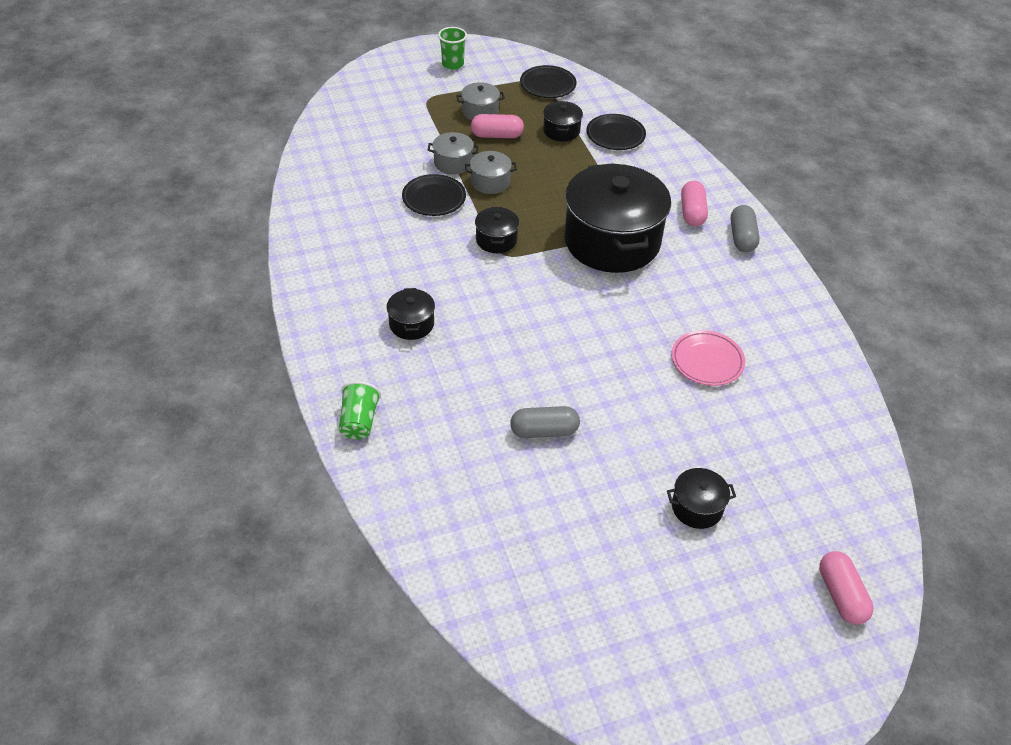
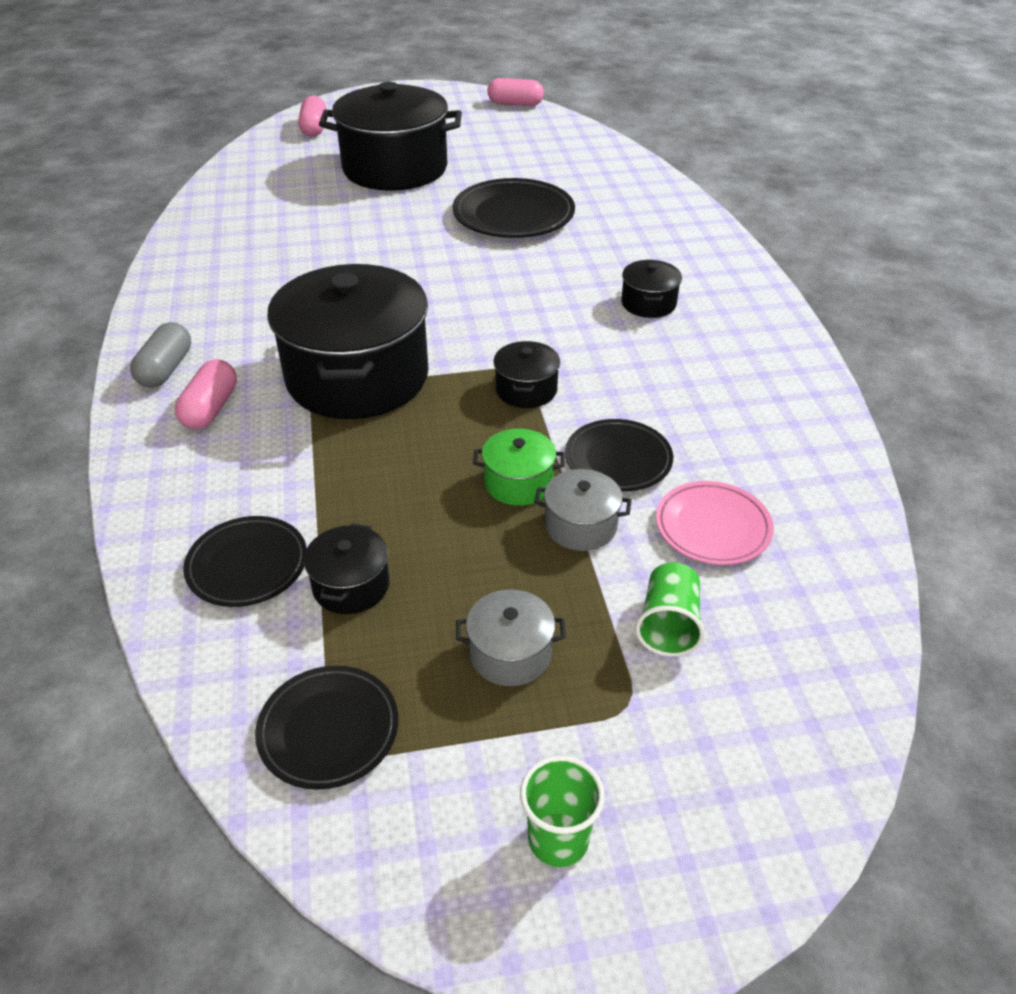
camera: 170 degrees left, 5 degrees down
green cup [339,381,381,440] -> green cup moved to [635,562,705,657]
grey pot [465,151,517,194] -> green pot [473,429,565,506]
pink capsule [471,114,524,138] -> pink capsule moved to [487,78,544,106]
grey capsule [510,406,580,438] -> black plate [453,178,575,238]
black pot [667,468,736,529] -> black pot [319,82,462,191], size x2.34
pink plate [671,330,745,386] -> pink plate moved to [656,481,774,565]

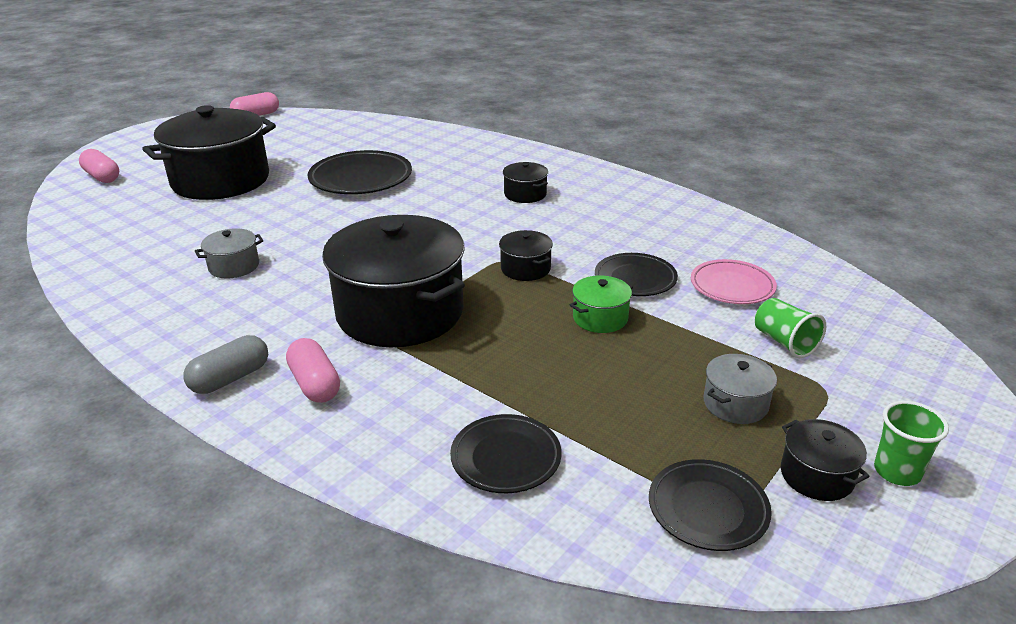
camera: 40 degrees left, 10 degrees down
grey capsule [130,322,191,388] -> grey capsule turned 75 degrees clockwise [183,335,268,394]
black pot [304,524,389,614] -> black pot moved to [781,419,870,501]
grey pot [534,469,632,551] -> grey pot moved to [195,228,263,279]

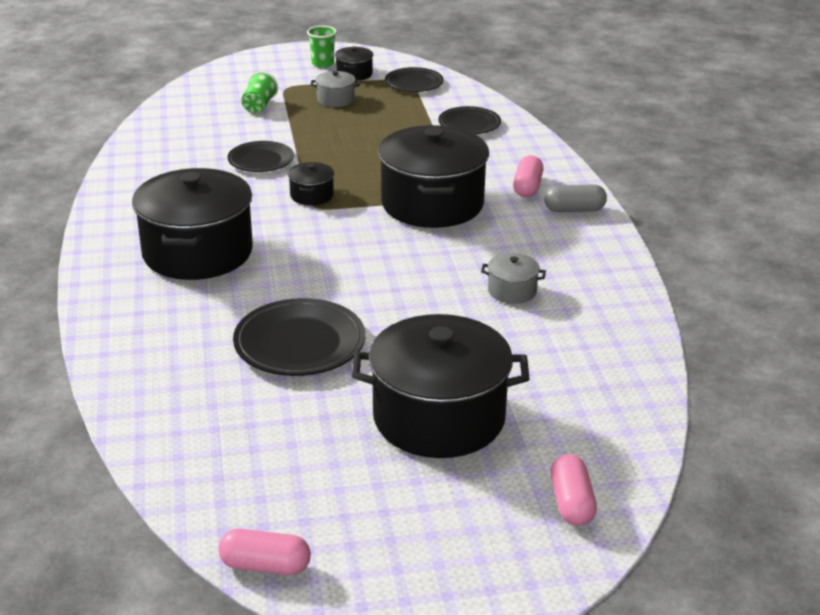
camera: 140 degrees left, 0 degrees up
black pot [503,162,548,203] -> black pot [132,168,253,280], size x2.34
green pot [570,275,633,333] -> none
pink plate [691,259,777,304] -> none

